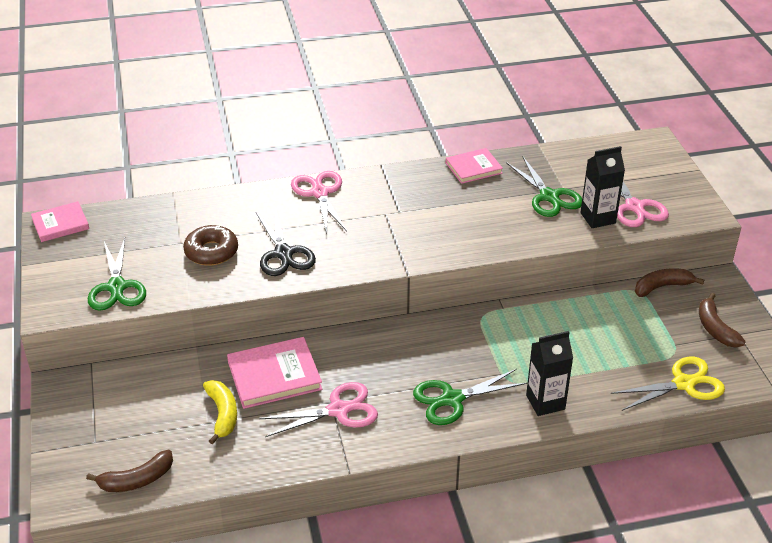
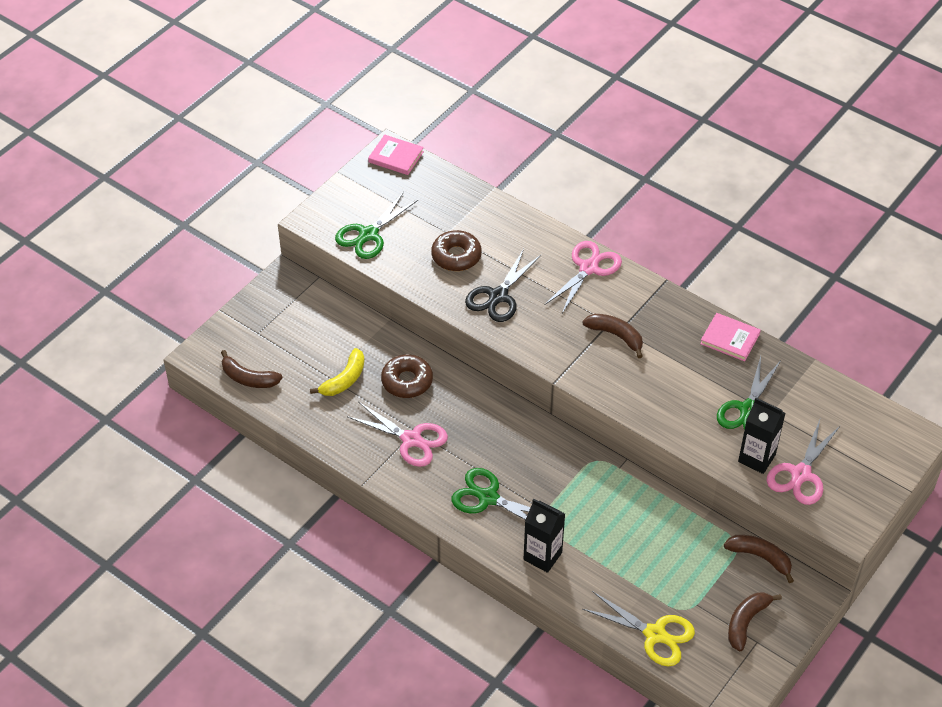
camera: 50 degrees right, 10 degrees up
pink book [227,337,322,409] -> brown donut [381,354,433,398]
none -> brown banana [582,314,643,358]

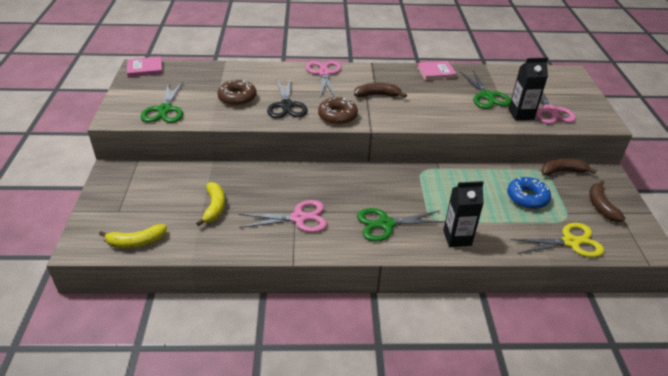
camera: 40 degrees left, 10 degrees down
brown banana [221,350,283,388] -> yellow banana [99,224,167,248]
brown donut [381,354,433,398] -> brown donut moved to [318,97,358,125]
none -> blue donut [507,177,551,209]

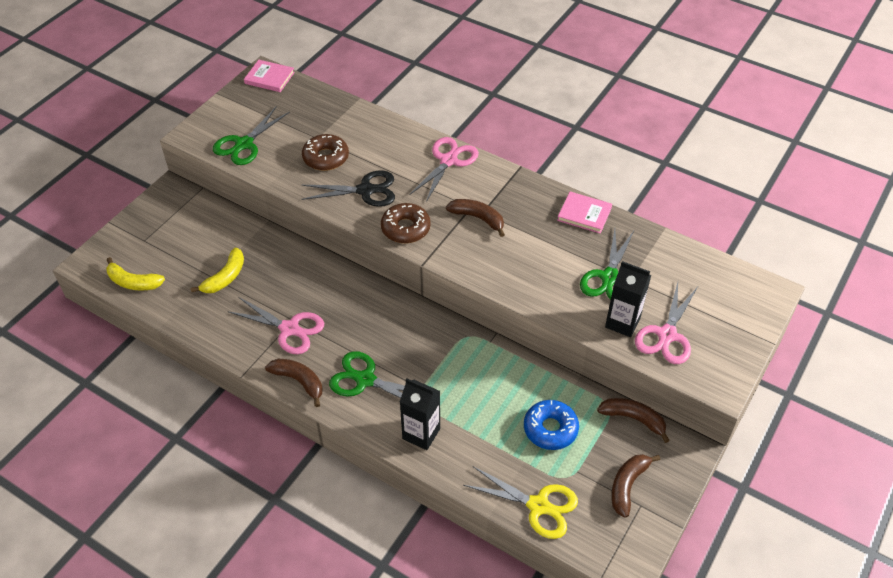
camera: 35 degrees right, 10 degrees up
black scissors [267,77,308,118] -> black scissors turned 120 degrees counterclockwise [301,170,395,207]
none -> brown banana [265,359,322,407]

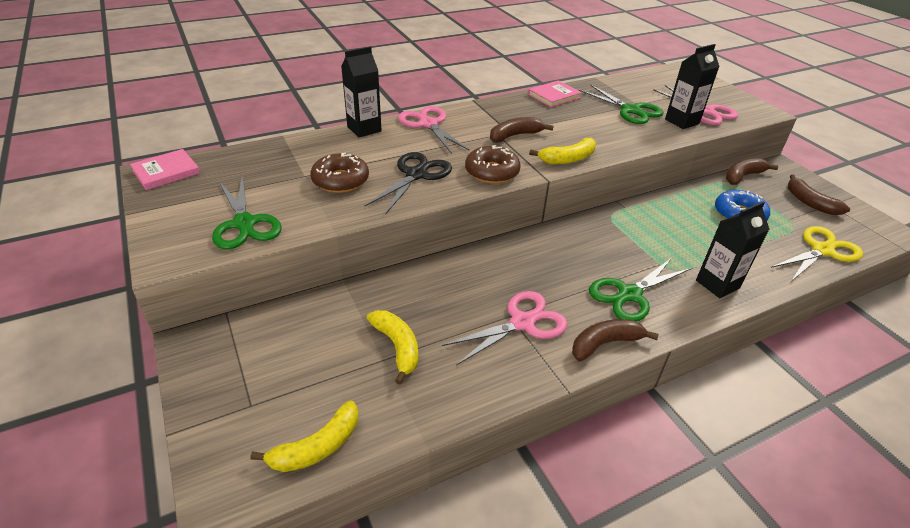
camera: 60 degrees left, 10 degrees down
none -> black carton [341,47,382,137]
none -> yellow banana [529,138,596,164]

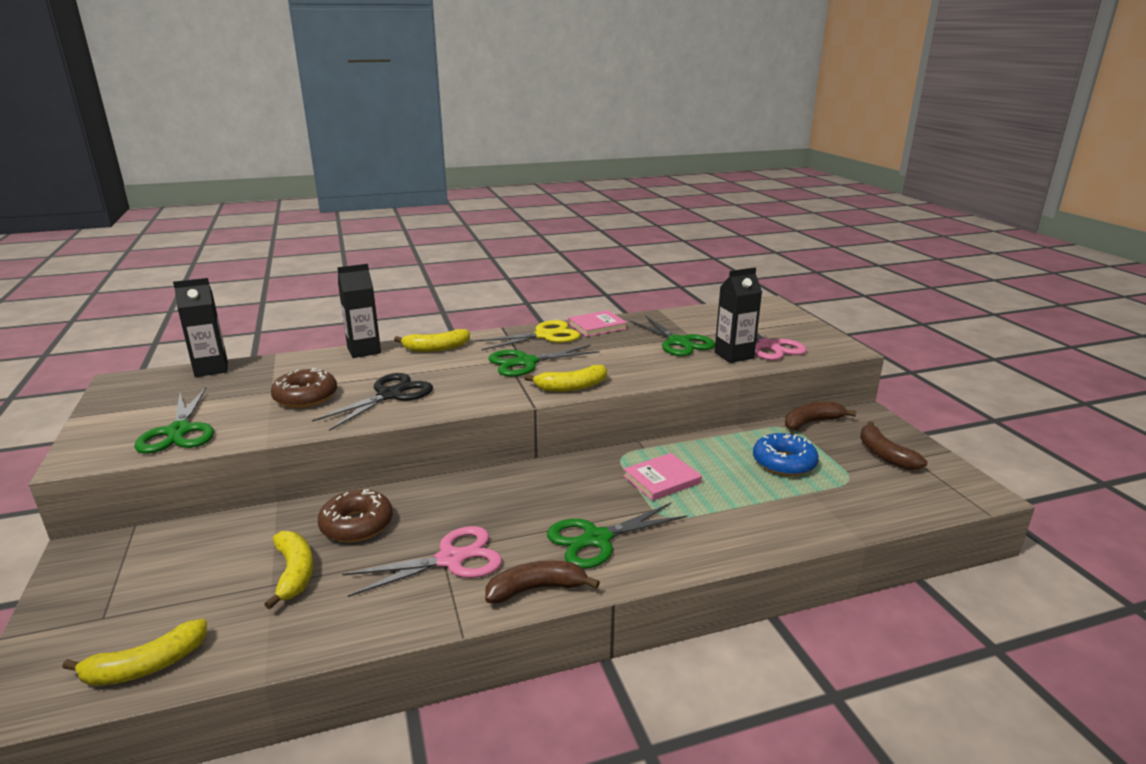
camera: 10 degrees right, 15 degrees down
pink book [130,149,200,190] -> pink book moved to [623,453,702,501]
pink scissors [398,106,470,154] -> yellow banana [394,329,470,352]
brown donut [465,145,521,184] -> brown donut moved to [318,489,393,542]
brown banana [490,117,554,143] -> green scissors [488,345,600,377]
black carton [696,201,770,298] -> black carton moved to [173,278,228,377]
yellow scissors [771,226,863,281] -> yellow scissors moved to [475,320,580,350]

